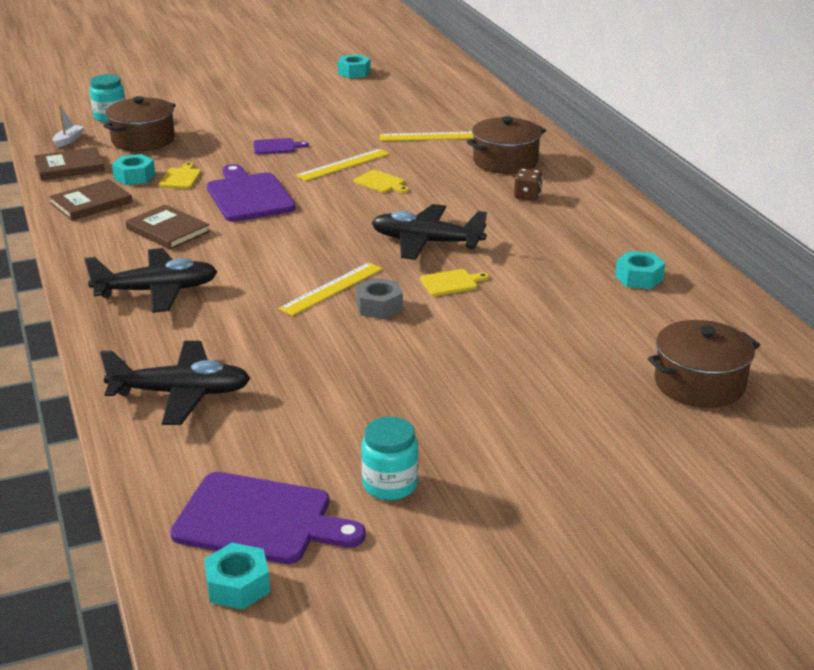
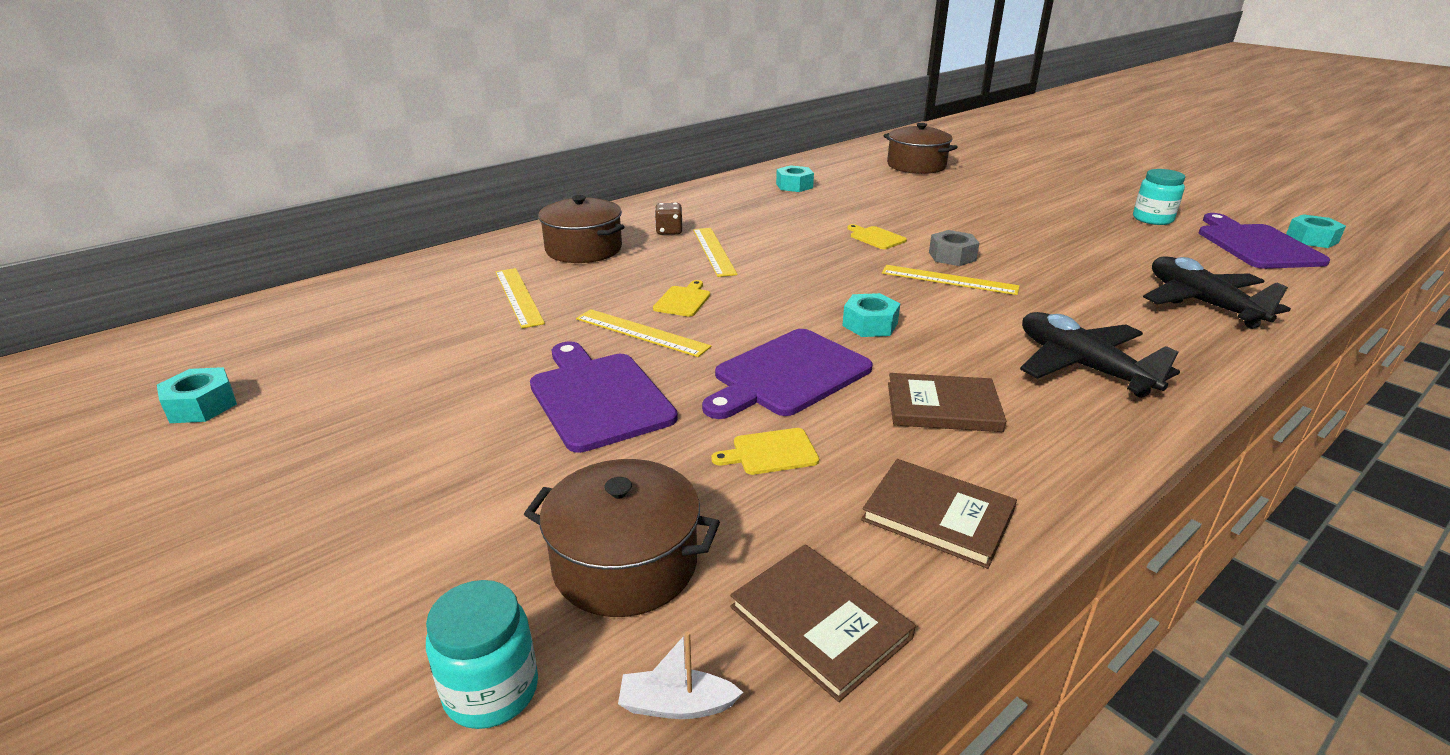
camera: 110 degrees left, 0 degrees up
turquoise nut [112,154,155,185] -> turquoise nut moved to [842,293,900,337]
brown book [125,204,210,250] -> brown book turned 75 degrees clockwise [888,373,1006,432]
purple cutting board [253,138,309,154] -> purple cutting board [530,341,678,453], size x2.06
black plane [372,204,487,260] -> none
none -> yellow ruler [693,228,738,277]

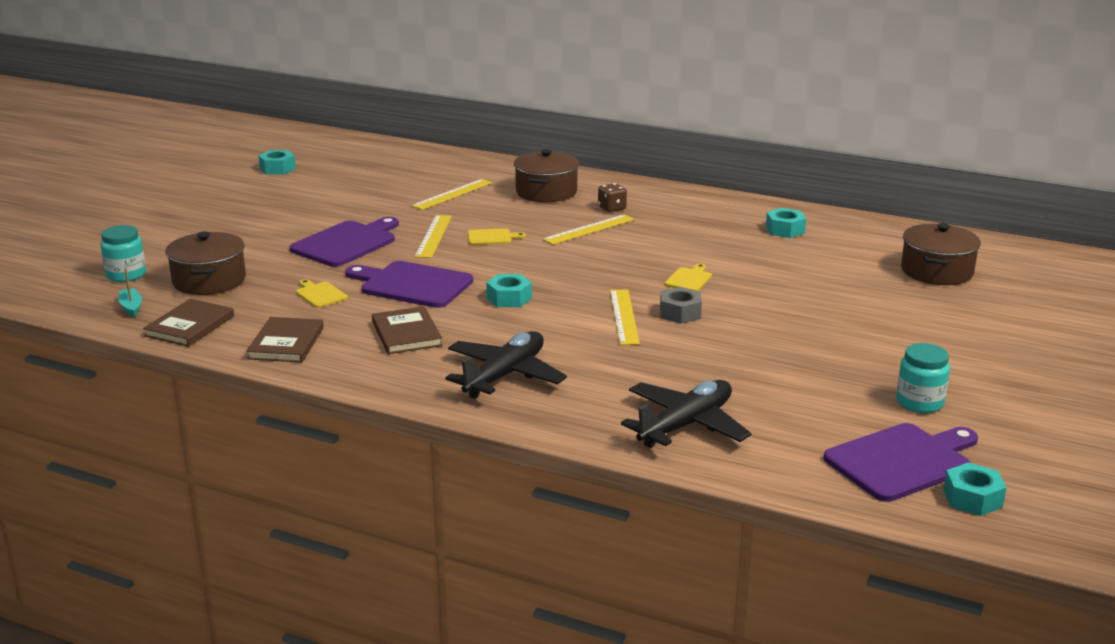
camera: 65 degrees right, 5 degrees down
white boat [618,631,743,719] -> turquoise boat [118,268,142,317]

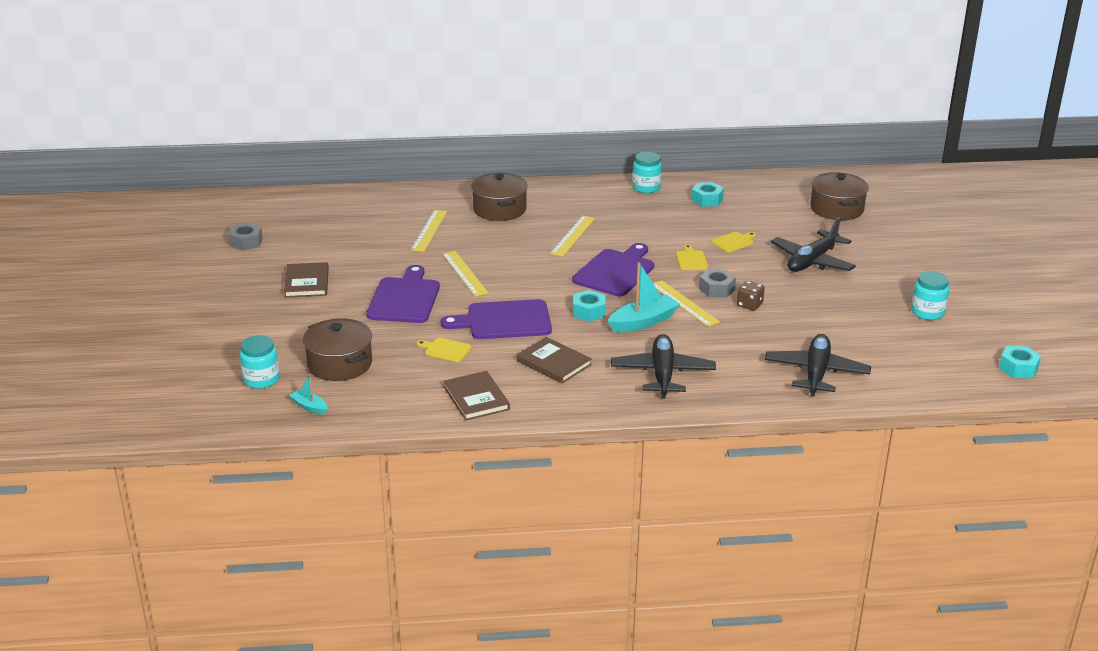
camera: 30 degrees left, 5 degrees up
brown book [143,299,234,347] -> brown book moved to [284,262,329,298]
turquoise nut [258,150,296,174] -> grey nut [228,223,263,251]
yellow cutting board [468,228,526,245] -> yellow cutting board moved to [712,232,756,252]
brown dice [598,183,627,212] -> brown dice moved to [737,281,765,310]
purple cutting board [824,423,978,502] -> purple cutting board moved to [572,243,654,296]
none -> turquoise boat [608,262,680,332]
none -> turquoise jar [632,152,662,193]
none -> black plane [771,217,856,272]

